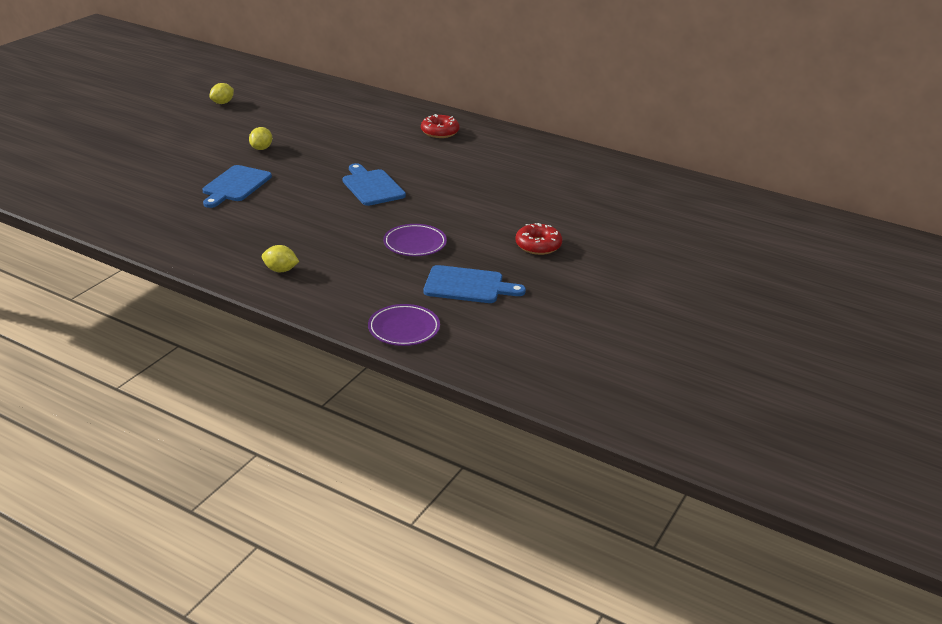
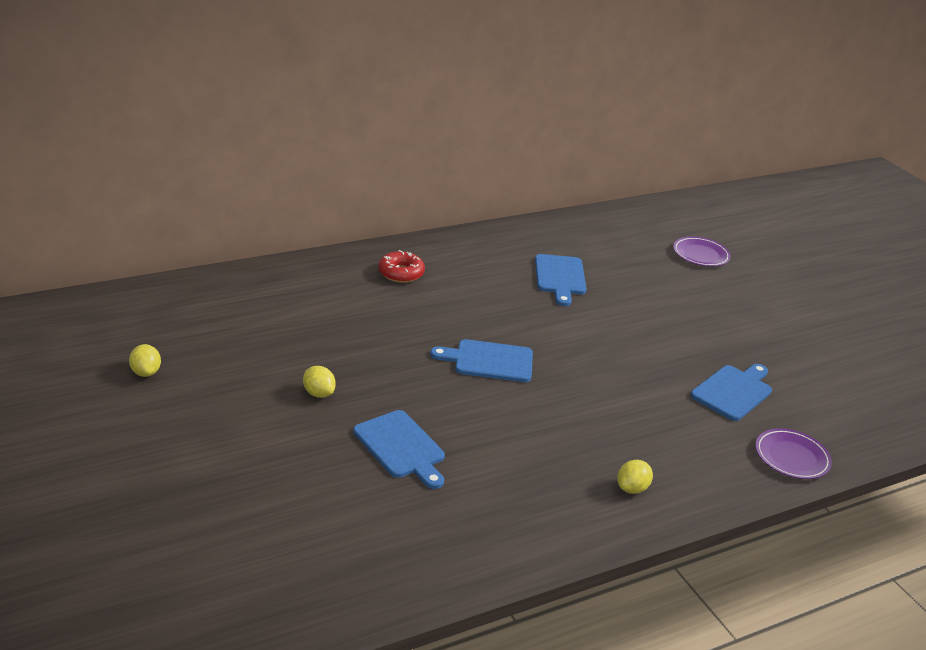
camera: 60 degrees left, 0 degrees up
purple plate [383,224,447,256] -> purple plate moved to [673,236,731,267]
red donut [515,223,563,255] -> none
none -> blue cutting board [535,254,587,306]

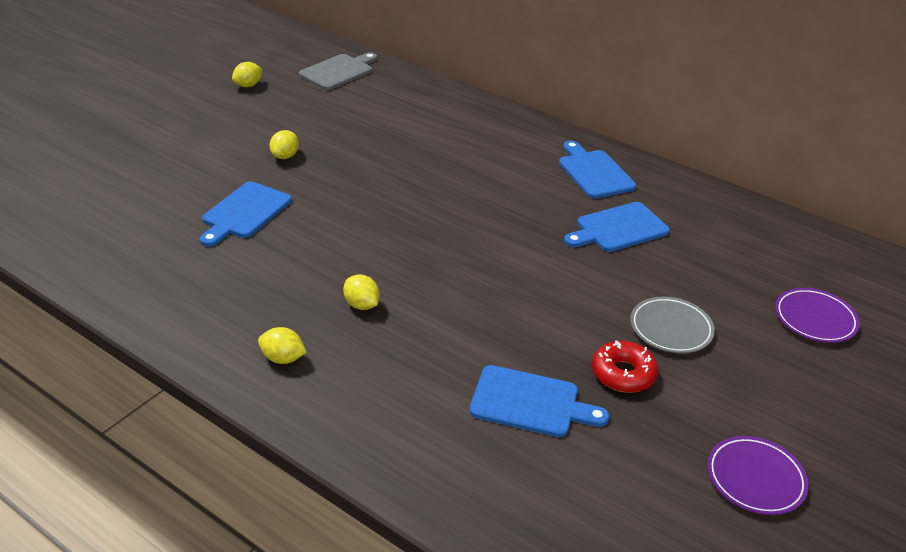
camera: 65 degrees right, 5 degrees up
red donut [378,250,425,283] -> red donut moved to [592,340,658,393]
blue cutting board [430,339,533,382] -> blue cutting board moved to [559,141,636,199]
purple plate [755,428,832,479] -> purple plate moved to [707,436,809,515]
none -> grey cutting board [299,52,377,90]
none -> yellow lemon [343,275,380,310]
none -> grey plate [630,296,715,353]

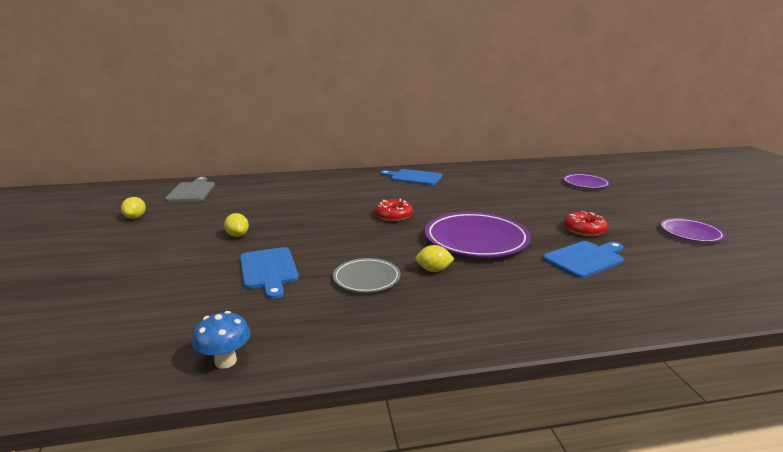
camera: 45 degrees left, 15 degrees down
yellow lemon [258,327,307,364] -> none
blue cutting board [564,202,670,252] -> none
grey plate [630,296,715,353] -> grey plate moved to [333,258,401,293]
none -> blue mushroom [192,311,250,369]
none -> red donut [375,199,413,221]
none -> purple plate [425,212,531,257]

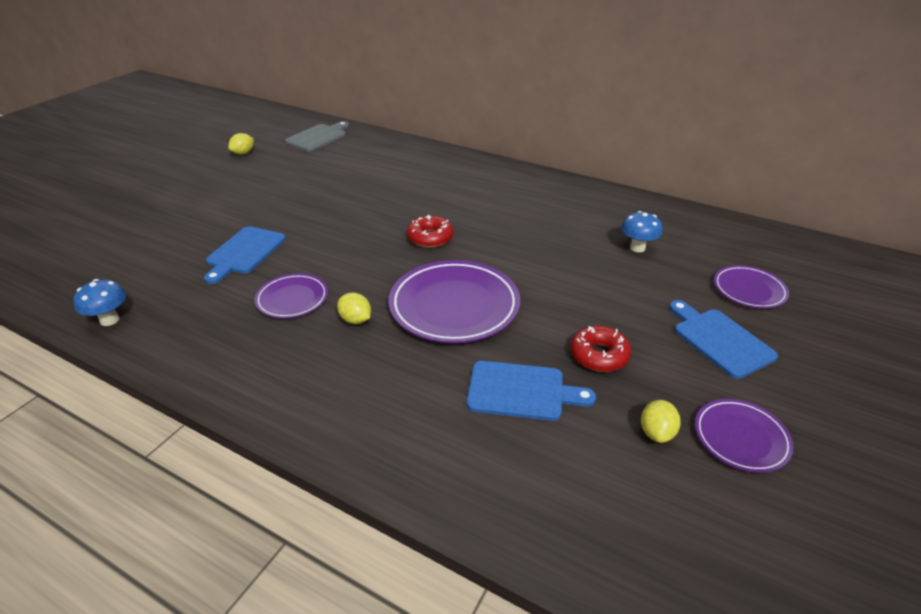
camera: 40 degrees right, 15 degrees up
yellow lemon [224,213,249,237] -> yellow lemon moved to [641,400,681,443]
grey plate [333,258,401,293] -> purple plate [255,273,328,318]
blue cutting board [380,169,443,186] -> blue cutting board moved to [669,300,778,379]
none -> blue mushroom [621,211,662,252]

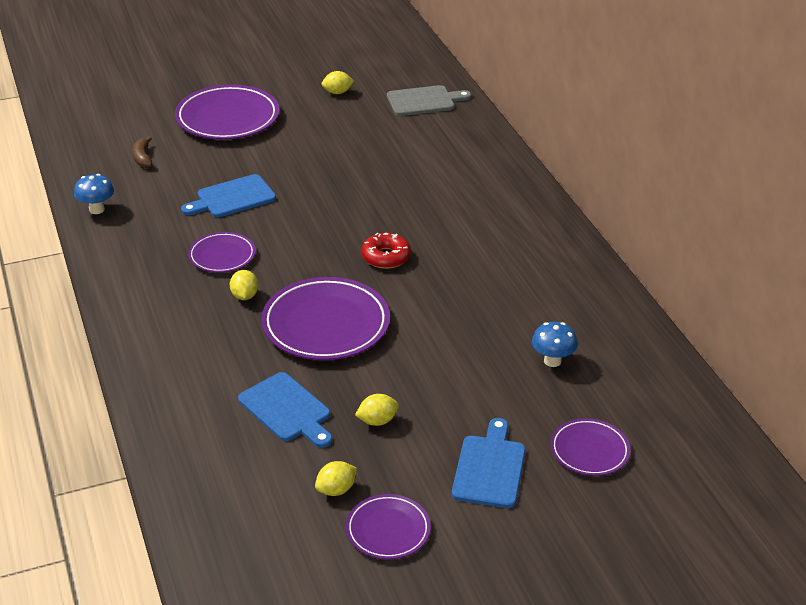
camera: 40 degrees right, 0 degrees up
red donut [570,326,631,372] -> yellow lemon [355,394,399,426]
none -> brown banana [133,136,153,168]
none -> purple plate [175,85,279,140]

